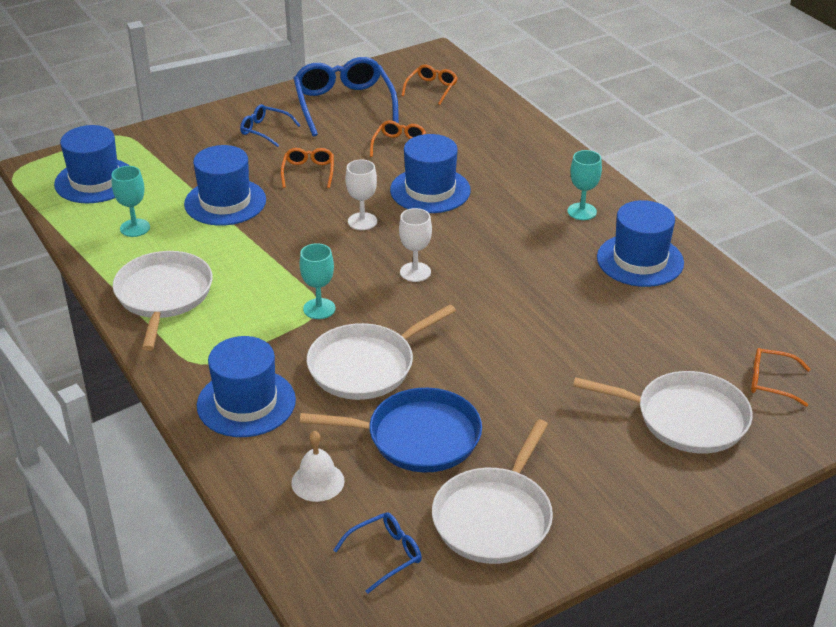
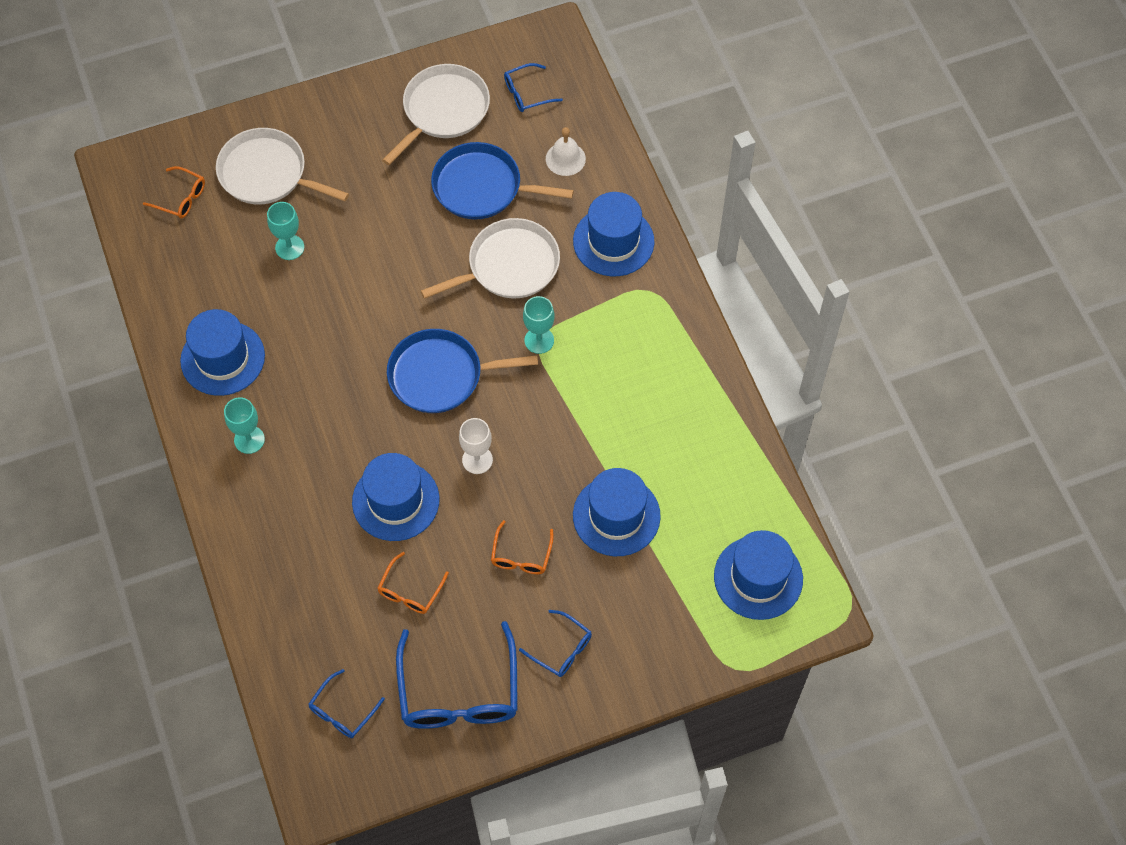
camera: 170 degrees left, 25 degrees up
turquoise goblet [111,166,150,237] -> turquoise goblet moved to [267,202,304,260]
white pan [113,251,213,351] -> none
white goblet [399,208,432,282] -> blue pan [387,329,538,413]
orange glasses [401,64,457,105] -> blue glasses [308,669,385,738]

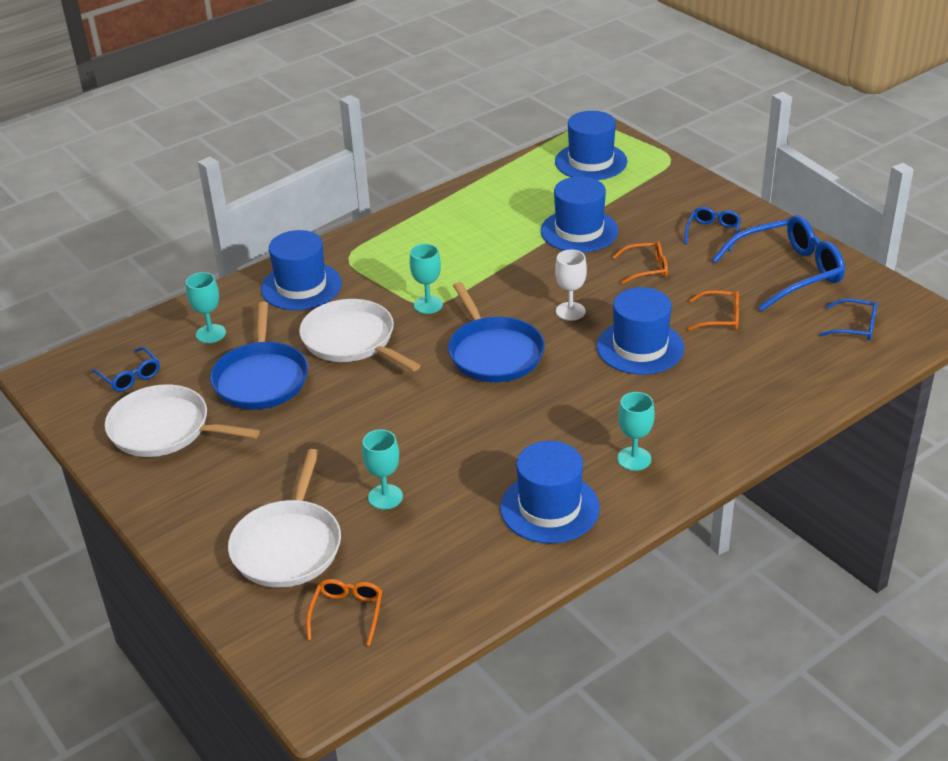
camera: 105 degrees left, 25 degrees down
white bell [546,127,586,176] -> turquoise goblet [186,272,226,343]

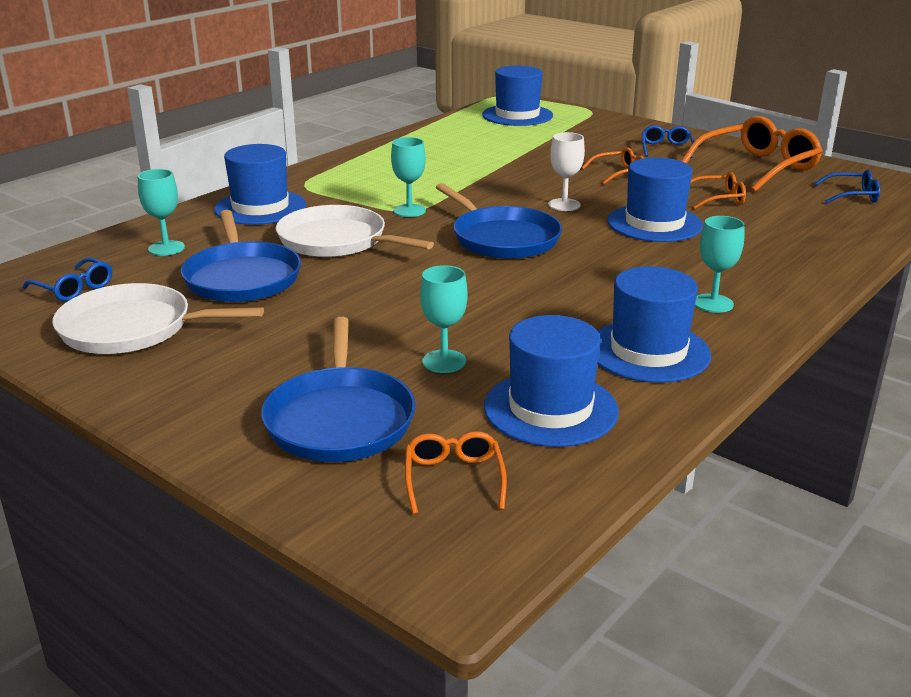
camera: 15 degrees left, 10 degrees down
white pan [228,449,341,588] -> blue pan [261,317,416,462]
blue hat [541,177,618,253] -> blue hat moved to [484,315,619,447]
blue glasses [712,215,845,311] -> orange glasses [682,116,823,192]

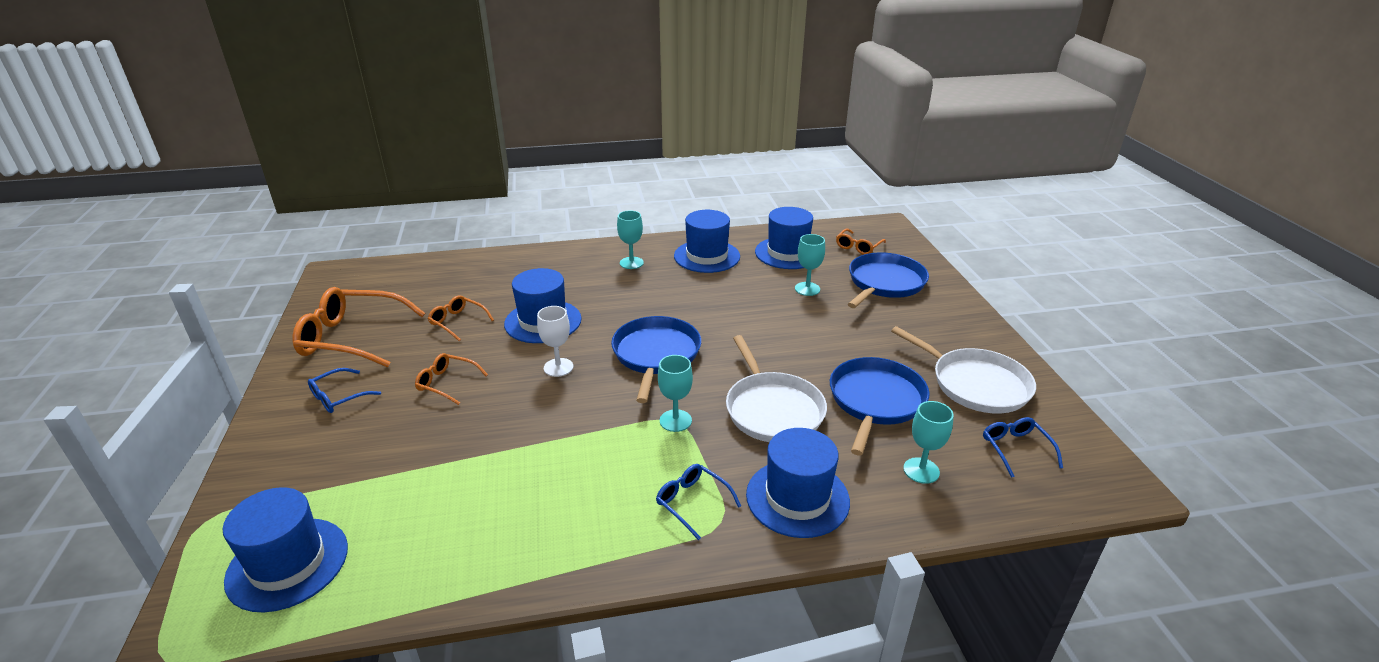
camera: 140 degrees left, 5 degrees up
blue glasses [814,170,880,204] -> blue glasses moved to [656,464,741,540]

